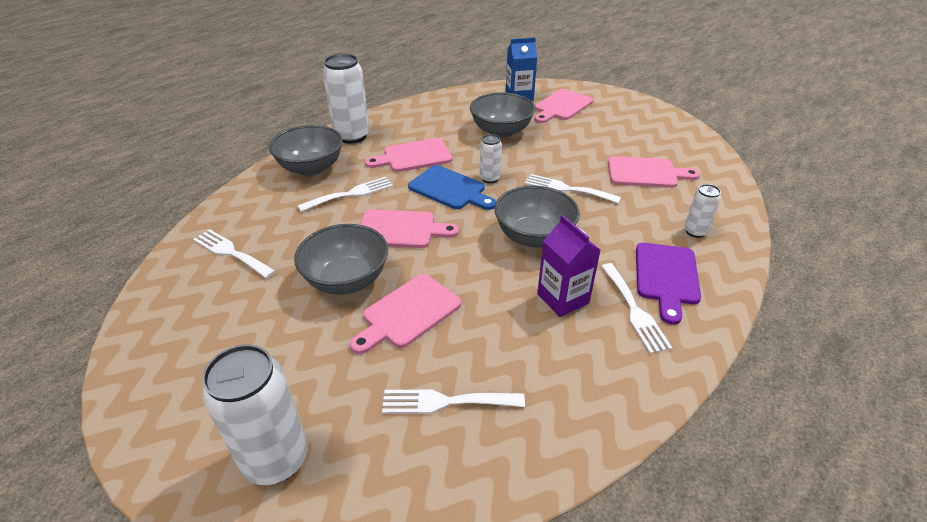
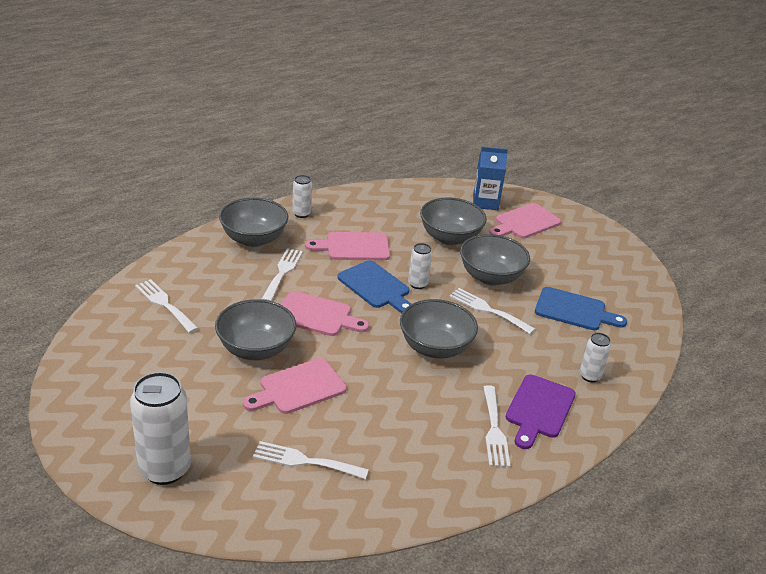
camera: 10 degrees right, 5 degrees down
white fork [297,177,393,212] -> white fork turned 60 degrees counterclockwise [261,248,303,301]
white can [323,54,370,144] -> white can [292,175,312,218], size x0.52
purple carton [537,215,600,317] -> none
pink cutting board [608,156,700,188] -> blue cutting board [535,287,627,331]
none -> grey bowl [460,234,530,286]

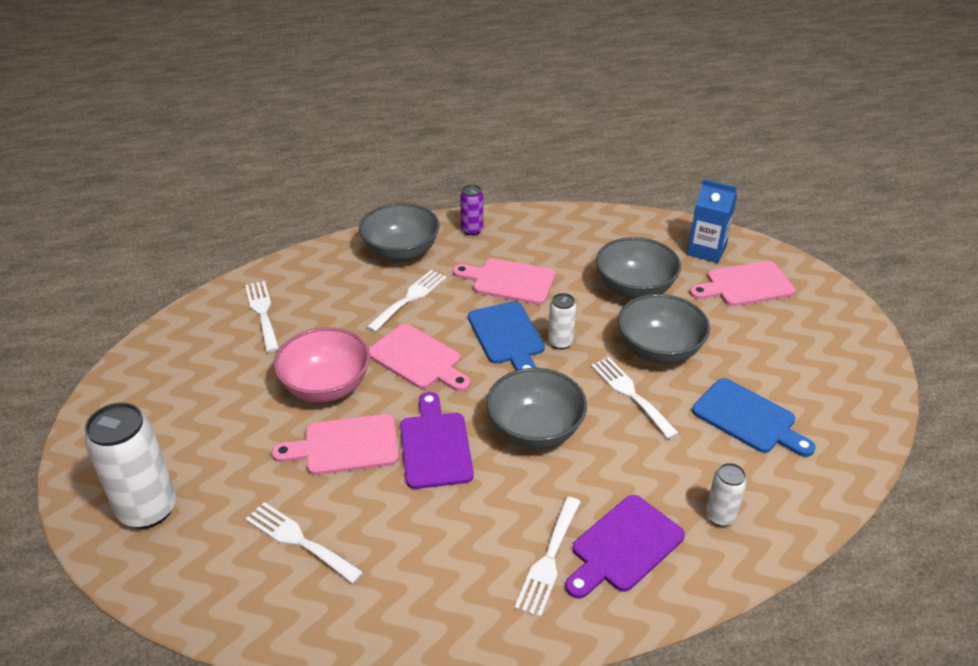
camera: 25 degrees right, 5 degrees up
grey bowl [215,299,296,360] -> pink bowl [273,327,370,403]
white can [292,175,312,218] -> purple can [460,185,483,236]
none -> purple cutting board [400,392,474,489]

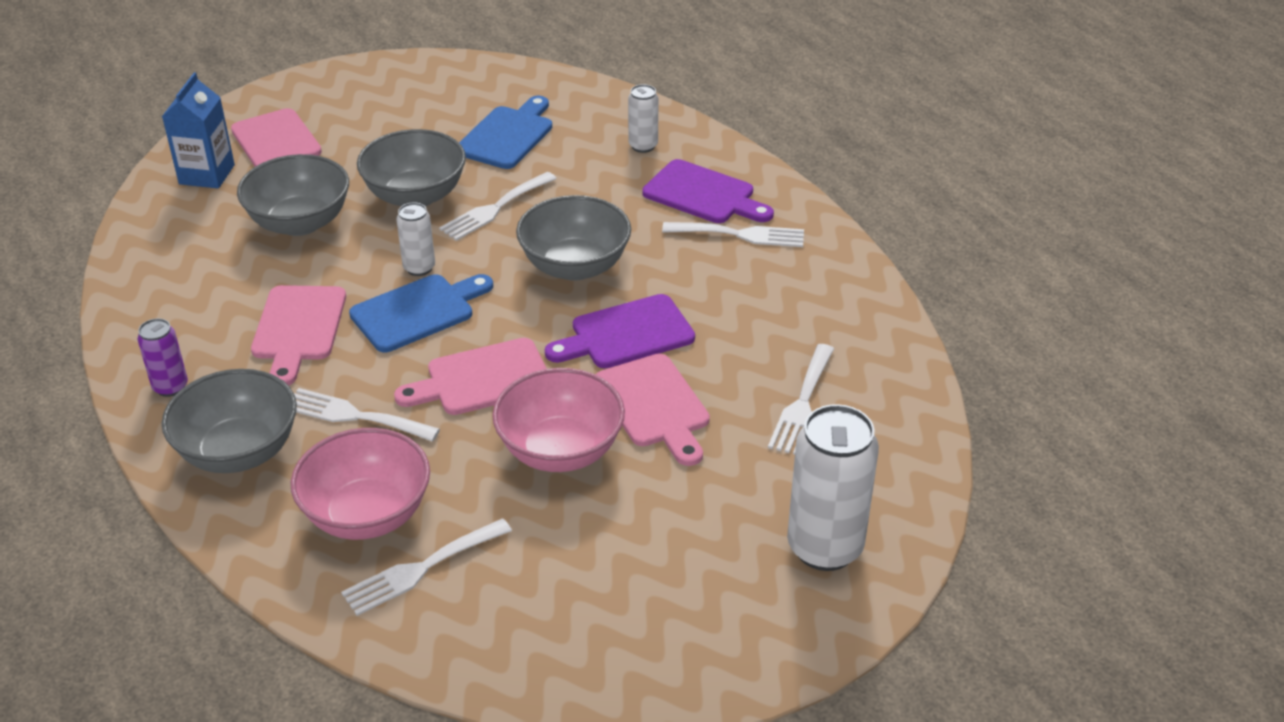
camera: 105 degrees left, 0 degrees up
pink cutting board [369,324,471,391] -> pink cutting board turned 135 degrees counterclockwise [394,338,547,415]
none -> pink bowl [291,428,430,540]

